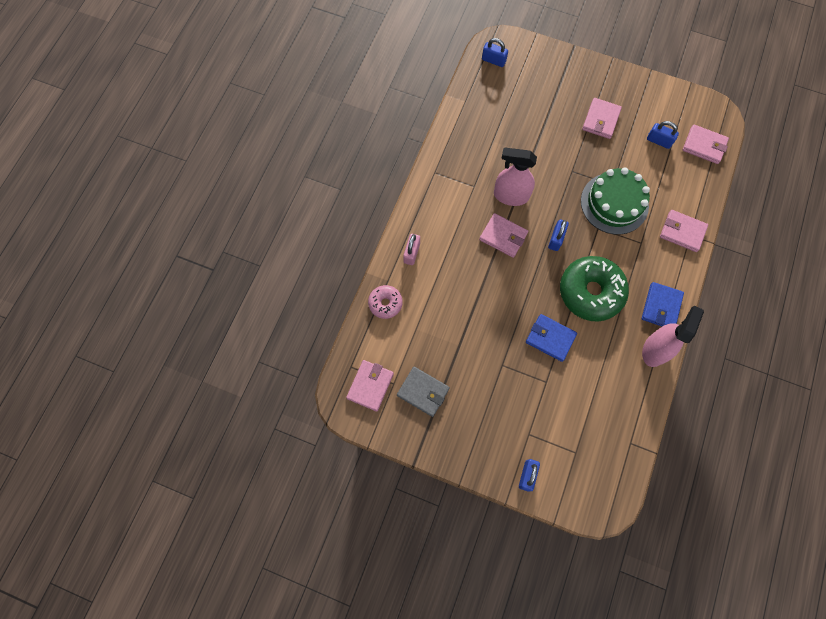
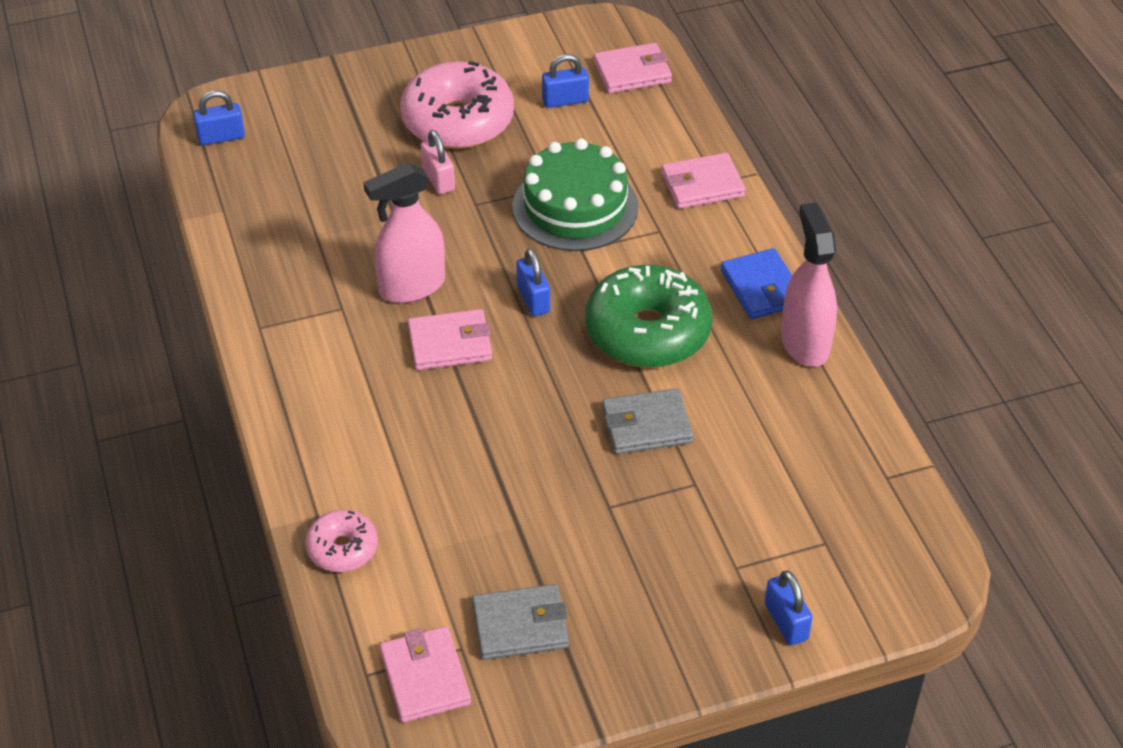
camera: 40 degrees left, 25 degrees down
pink padlock [403,234,420,265] -> pink padlock moved to [421,130,455,194]
blue wallet [526,314,577,362] -> grey wallet [602,388,694,454]
pink wallet [582,98,622,139] -> pink donut [400,61,514,149]

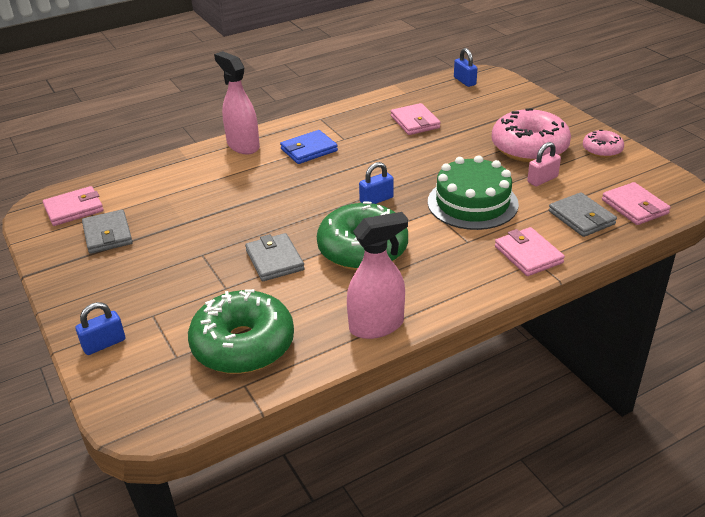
camera: 80 degrees right, 10 degrees down
pink donut [305,510,378,572] -> pink donut moved to [583,130,624,158]
pink spray bottle [363,163,445,303] -> pink spray bottle moved to [214,51,260,154]
pink wallet [408,309,492,370] -> pink wallet moved to [391,103,441,135]
pink padlock [421,130,455,194] -> pink padlock moved to [527,142,561,186]
blue padlock [542,54,589,108] -> none
blue wallet [721,248,792,319] -> blue wallet moved to [280,130,338,164]
none -> green donut [188,289,294,374]
none -> grey wallet [549,192,617,237]

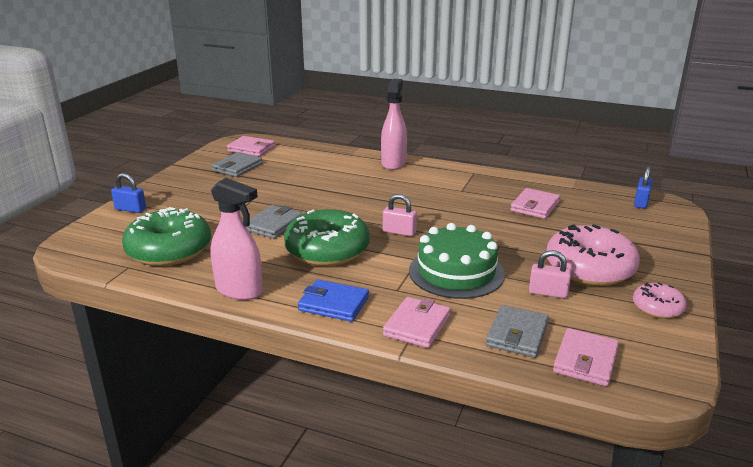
camera: 50 degrees right, 10 degrees down
blue wallet [280,130,338,164] -> blue wallet moved to [298,279,369,322]
blue padlock [359,162,394,204] -> pink padlock [383,194,417,236]

